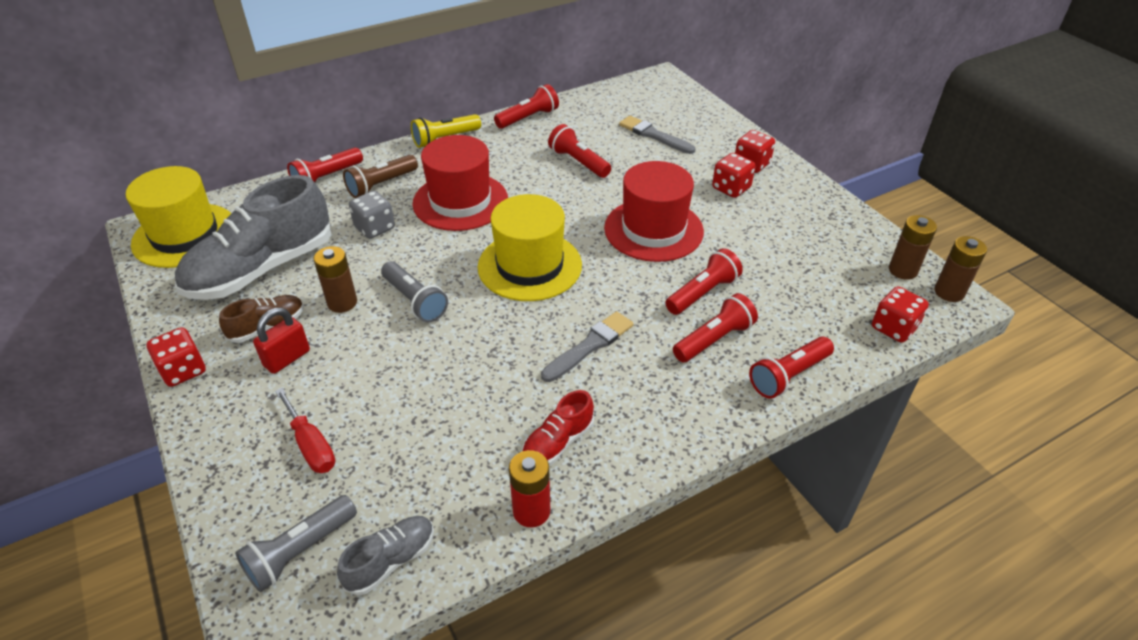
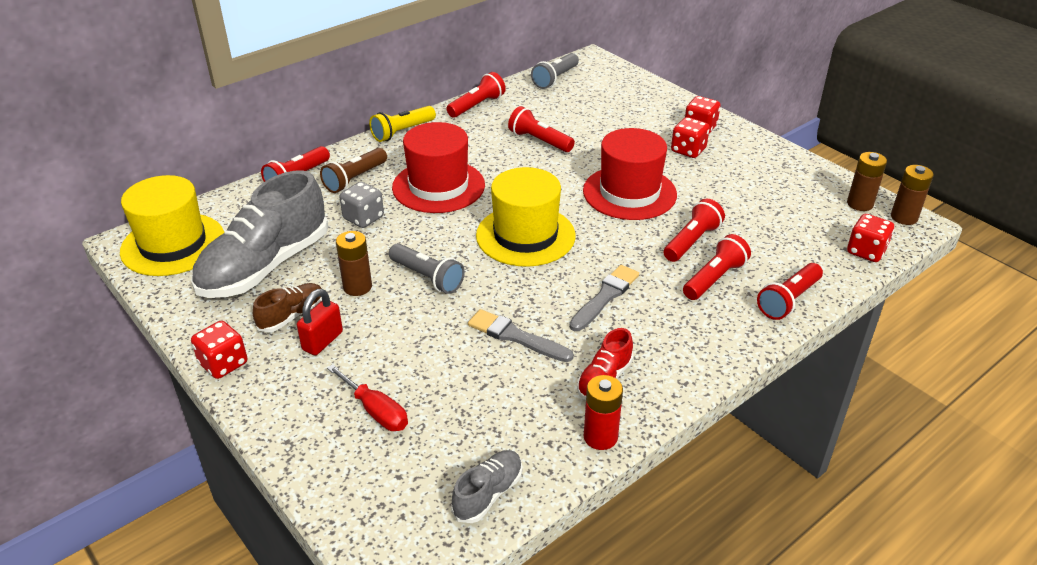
camera: 10 degrees left, 5 degrees down
grey flashlight [235,495,357,592] -> grey flashlight moved to [531,53,579,89]
grey brush [619,116,695,154] -> grey brush moved to [468,309,574,362]

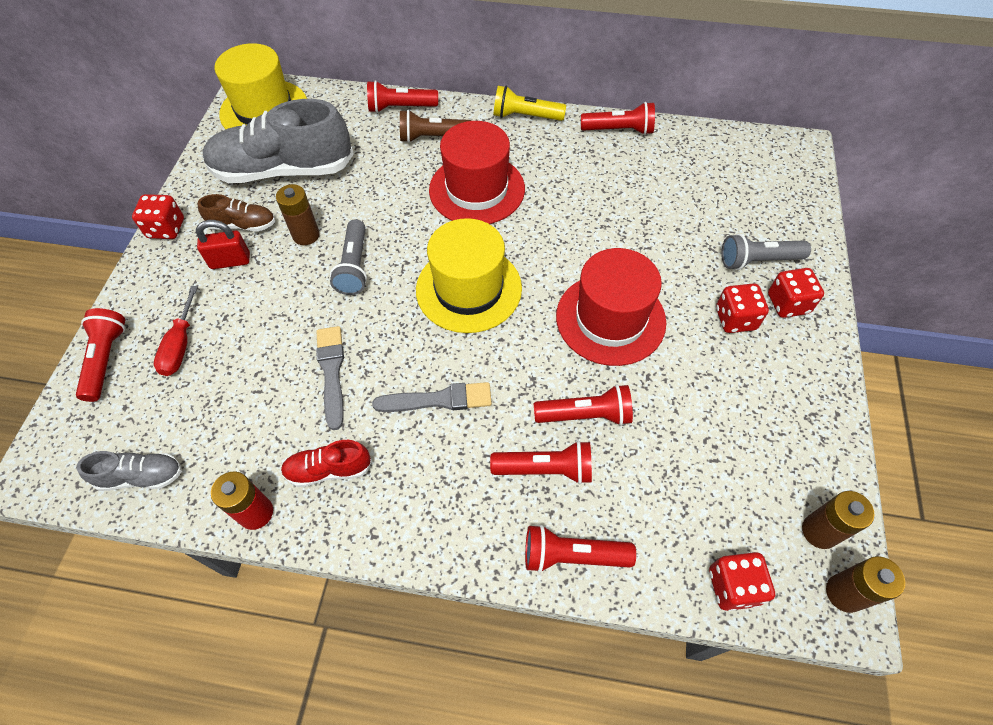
camera: 50 degrees right, 20 degrees up
grey dice [340,182,384,228] -> none
red flashlight [508,106,575,152] -> red flashlight moved to [76,308,125,402]
grey flashlight [531,53,579,89] -> grey flashlight moved to [721,234,811,270]

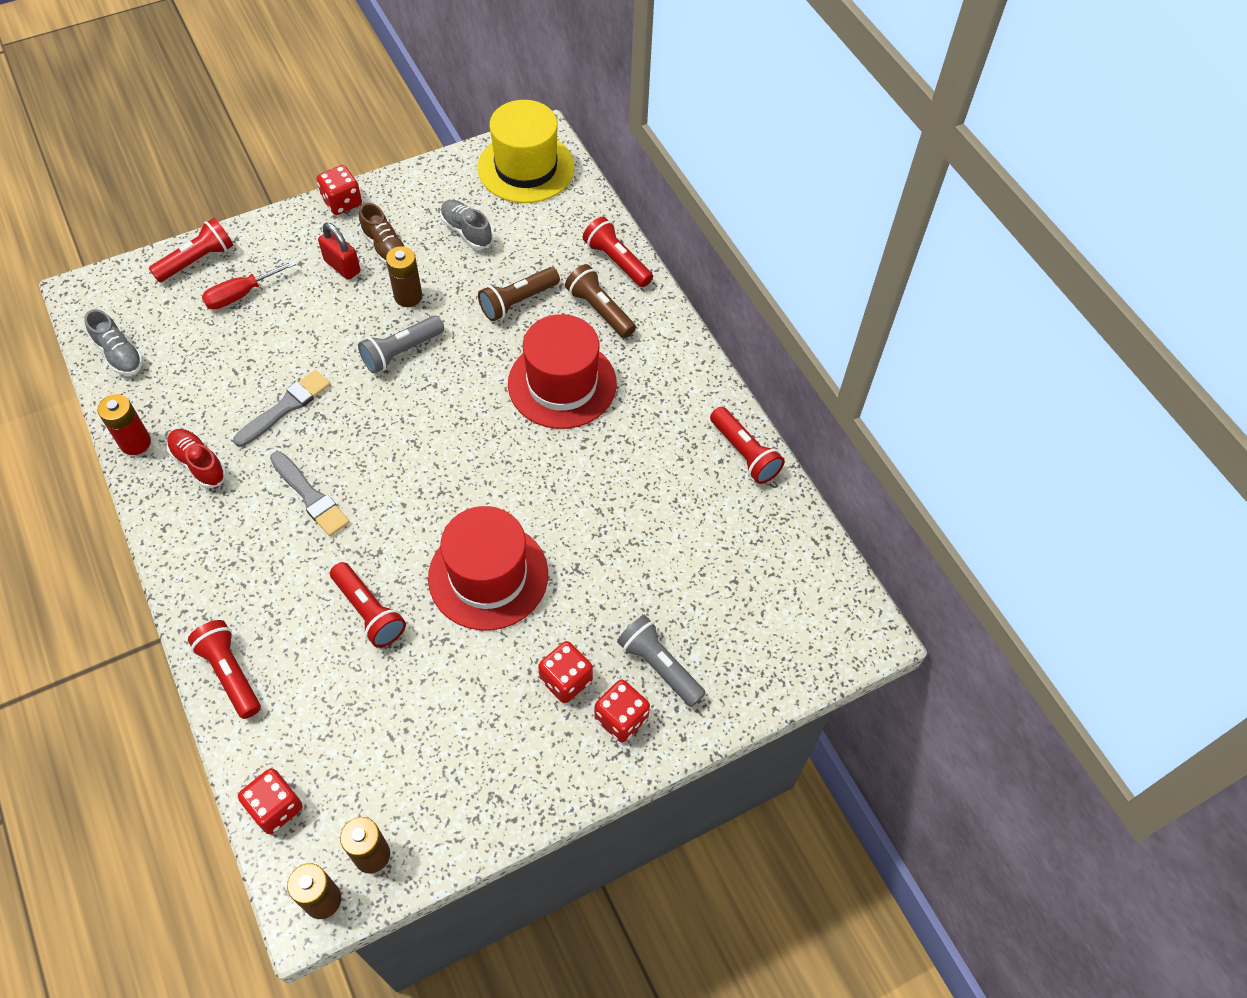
camera: 50 degrees right, 0 degrees up
grey shoe [202,99,354,183] -> grey shoe [440,200,493,250], size x0.46
yellow hat [416,218,522,333] -> none
red flashlight [490,441,592,484] -> none
yellow flashlight [494,86,566,121] -> none
none -> brown flashlight [478,267,560,321]

